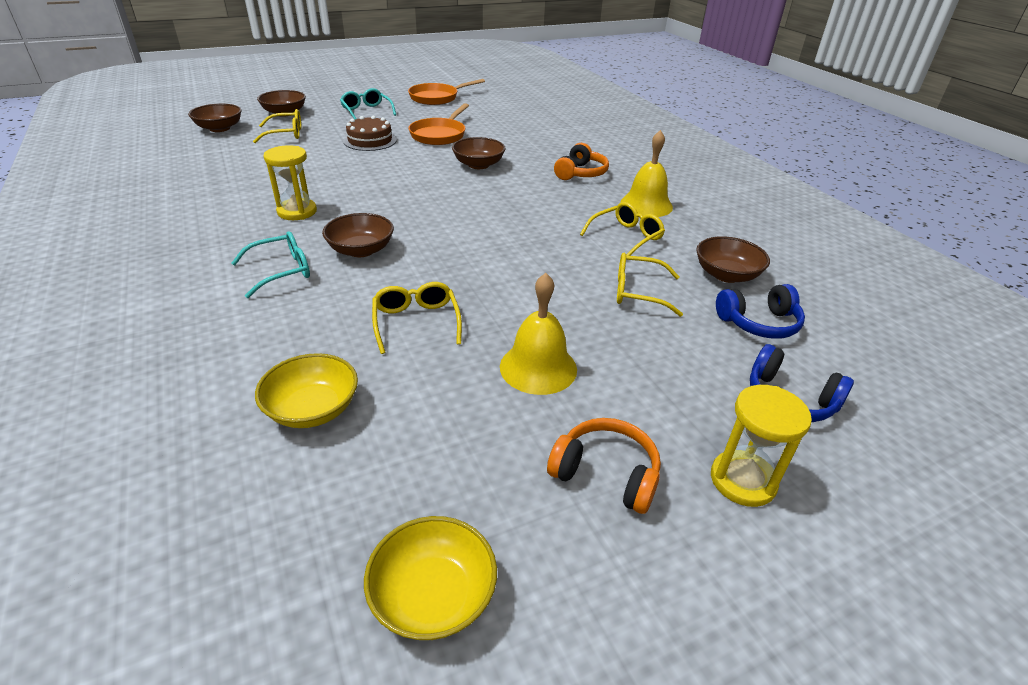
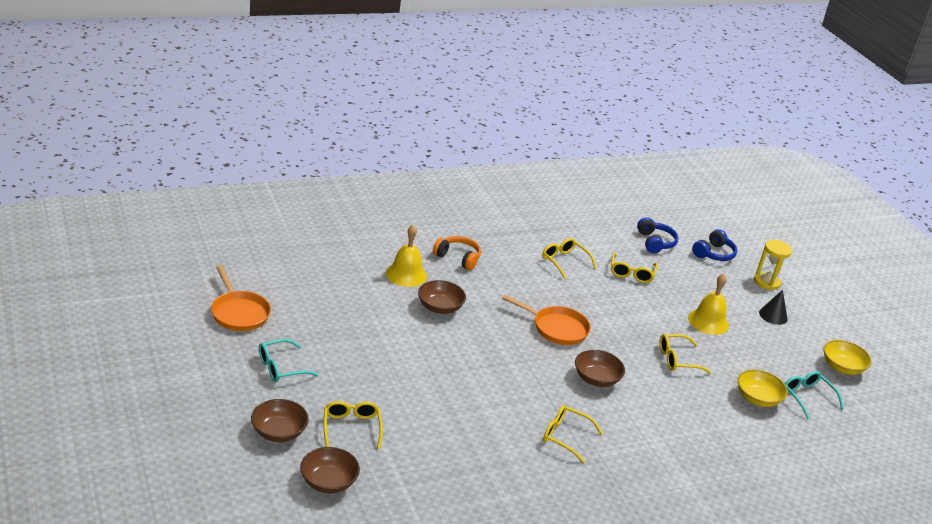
camera: 90 degrees left, 5 degrees down
turquoise glasses [231,231,310,298] -> turquoise glasses moved to [785,371,844,419]
yellow hourglass [264,145,317,220] -> none
brown cake [344,115,397,151] -> none
orange pan [409,103,469,145] -> orange pan moved to [502,295,591,345]
orange headphones [547,418,661,514] -> black cone [759,290,788,325]
yellow bell [620,130,673,217] -> yellow bell moved to [386,225,427,287]
brown bowl [696,236,770,283] -> none
none -> yellow glasses [543,405,603,463]

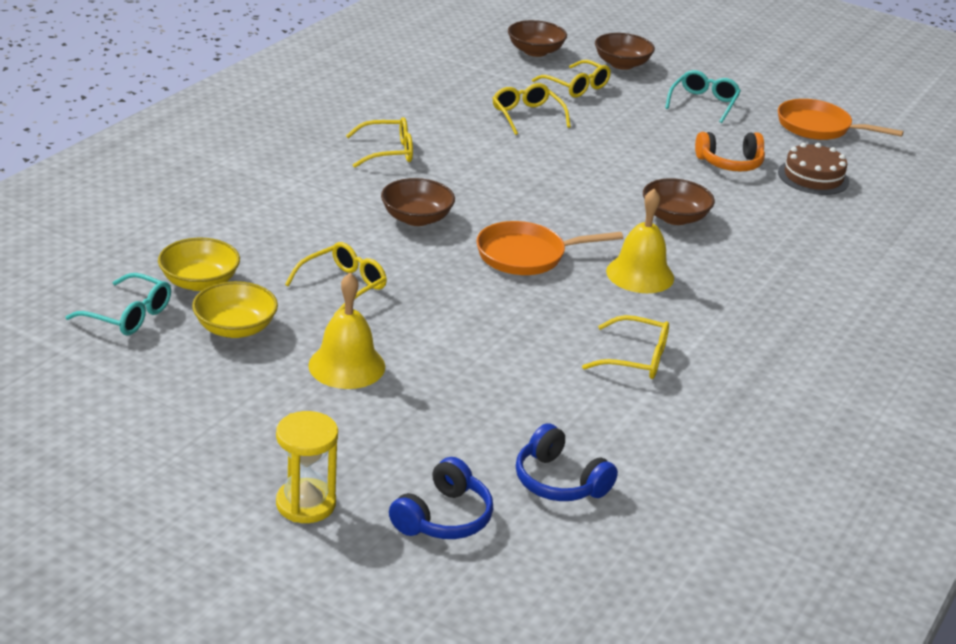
camera: 145 degrees right, 0 degrees up
yellow bell [386,225,427,287] -> yellow bell moved to [606,188,674,293]
orange headphones [433,236,481,270] -> orange headphones moved to [695,132,765,172]
yellow glasses [611,253,658,283] -> yellow glasses moved to [492,83,571,135]
blue headphones [692,229,737,261] -> blue headphones turned 150 degrees counterclockwise [389,457,493,539]
black cone [759,290,788,325] -> none
yellow bowl [824,340,872,375] -> yellow bowl moved to [192,281,278,338]
none -> brown cake [778,143,849,195]

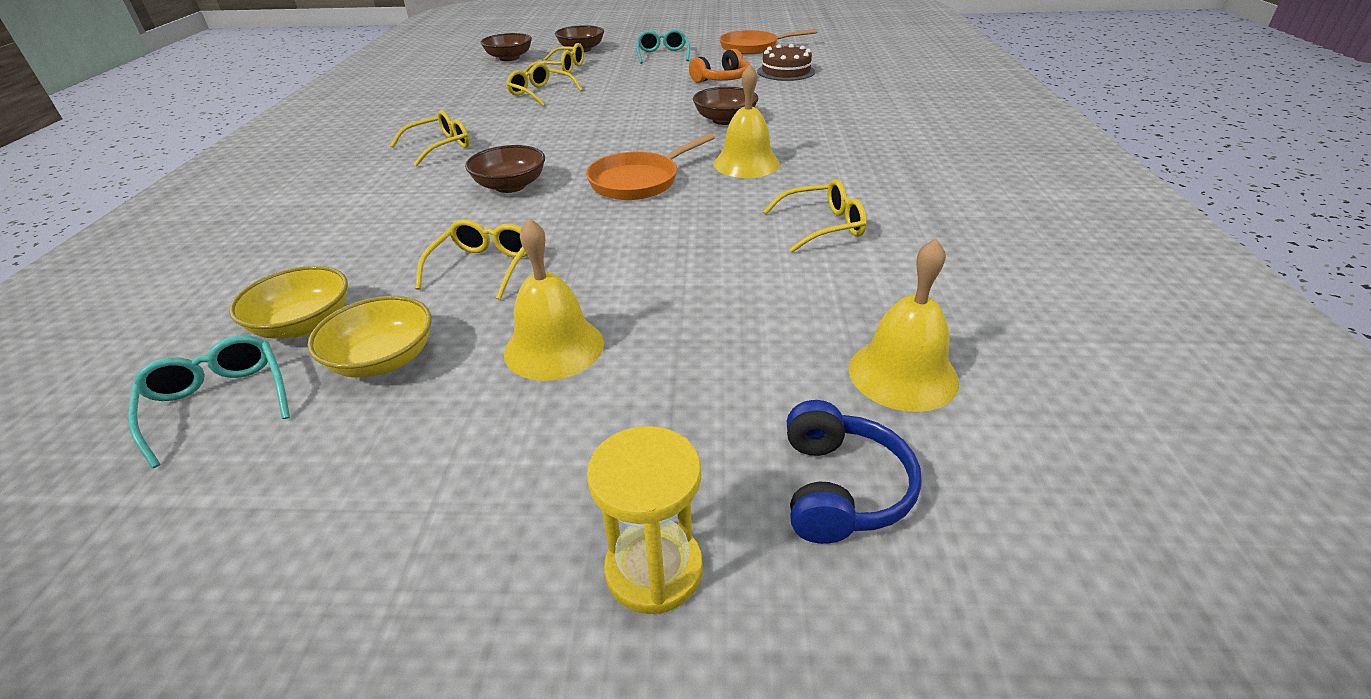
camera: 25 degrees left, 5 degrees up
turquoise glasses [66,273,171,336] -> turquoise glasses turned 120 degrees counterclockwise [128,335,290,468]
blue headphones [516,423,618,501] -> yellow bell [849,238,959,412]

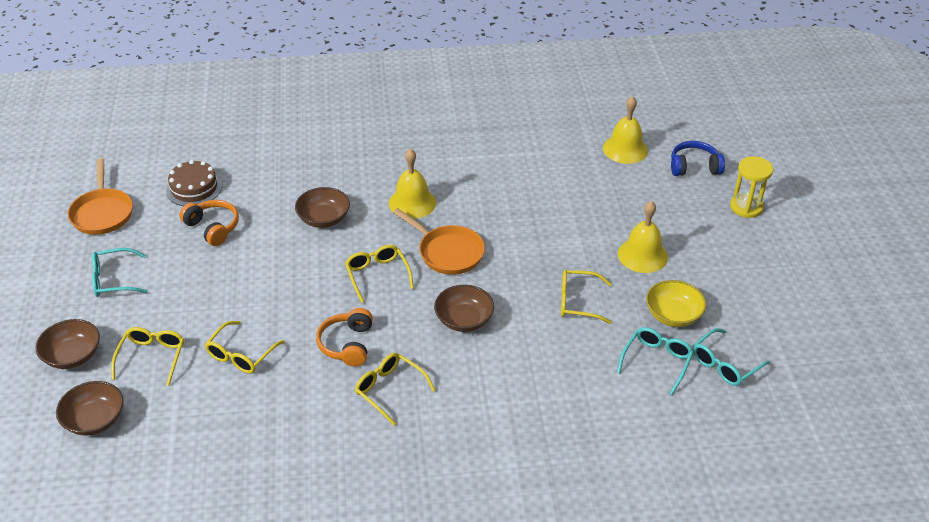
camera: 100 degrees left, 5 degrees up
yellow bowl [229,266,348,339] -> turquoise glasses [617,327,694,395]
yellow glasses [763,179,867,252] -> yellow glasses moved to [345,245,414,303]
none -> orange headphones [316,308,373,367]

